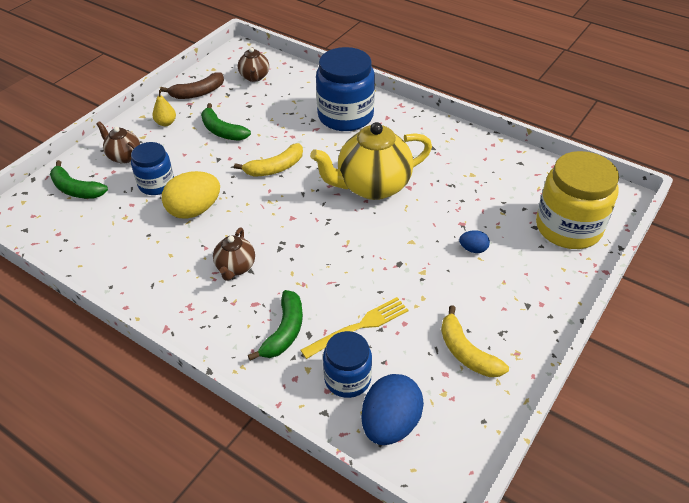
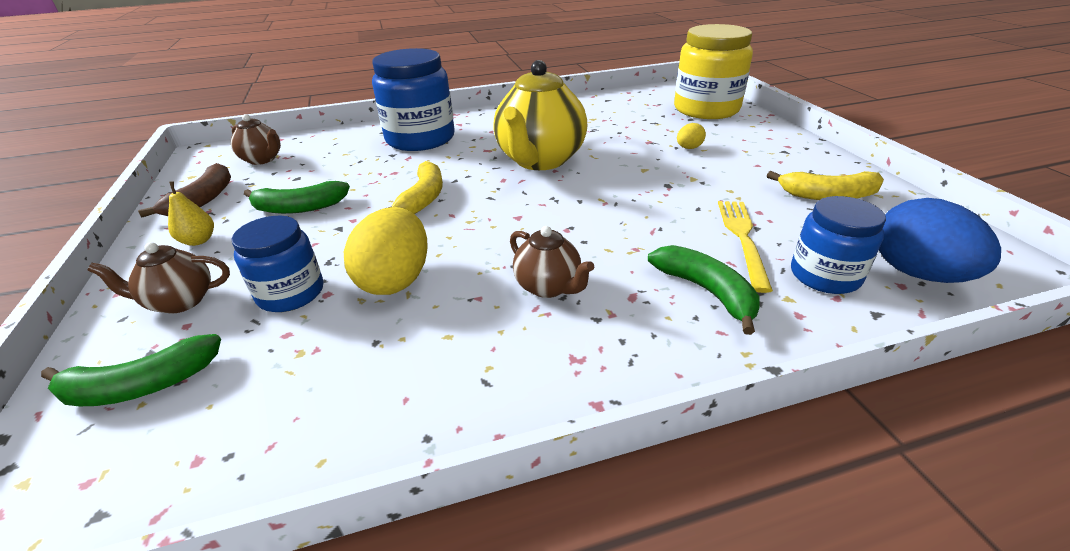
camera: 50 degrees left, 10 degrees down
blue egg [459,230,490,253] -> yellow egg [677,123,706,149]

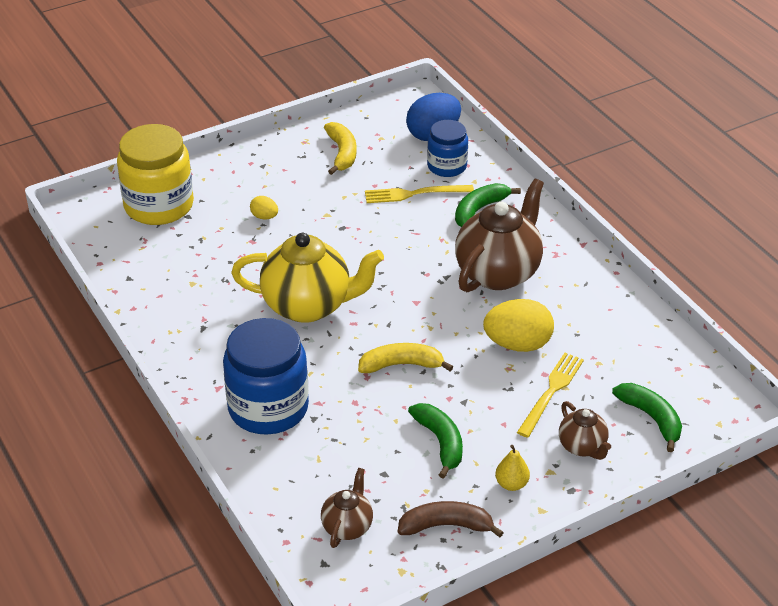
camera: 105 degrees left, 5 degrees up
blue jar [232,216,323,312] -> yellow fork [517,353,584,438]
brown teapot [510,226,594,298] -> brown teapot [455,179,544,292], size x1.98

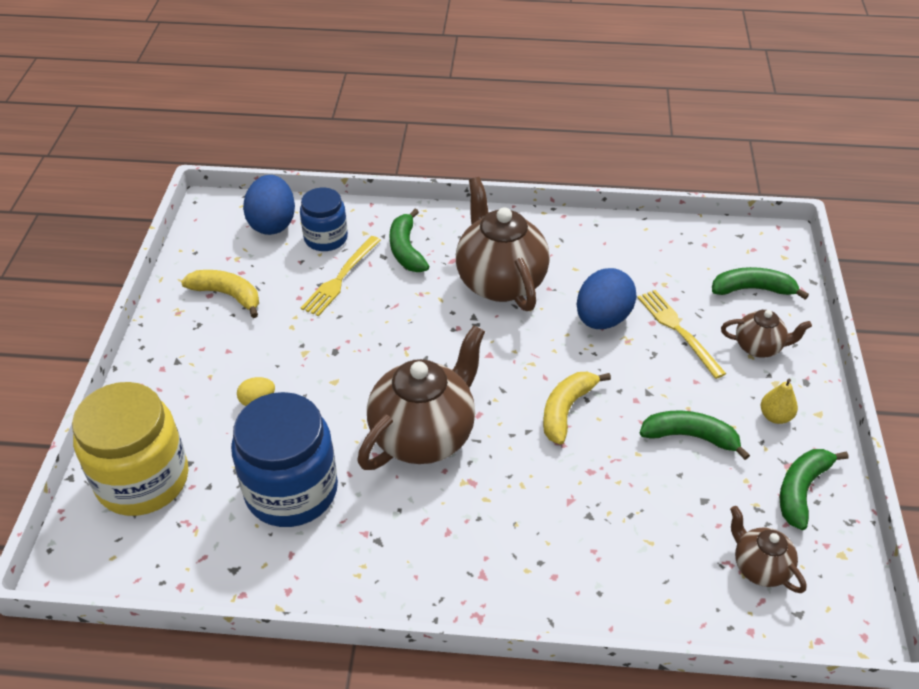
camera: 55 degrees left, 5 degrees up
blue jar [223,318,309,435] -> blue jar moved to [231,392,338,527]
yellow teapot [231,233,384,323] -> brown teapot [358,325,485,470]
brown banana [398,501,504,538] -> green banana [780,449,849,530]
yellow egg [483,299,554,352] -> blue egg [577,268,637,329]

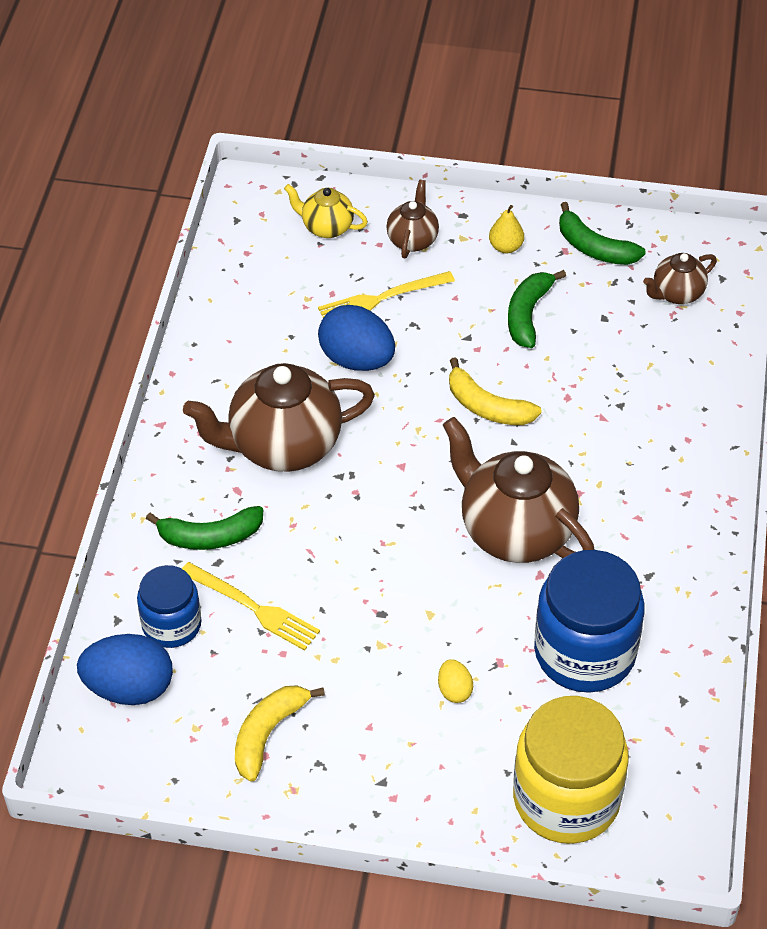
camera: 85 degrees left, 5 degrees up
green banana [712,267,809,300] -> yellow teapot [284,184,368,238]

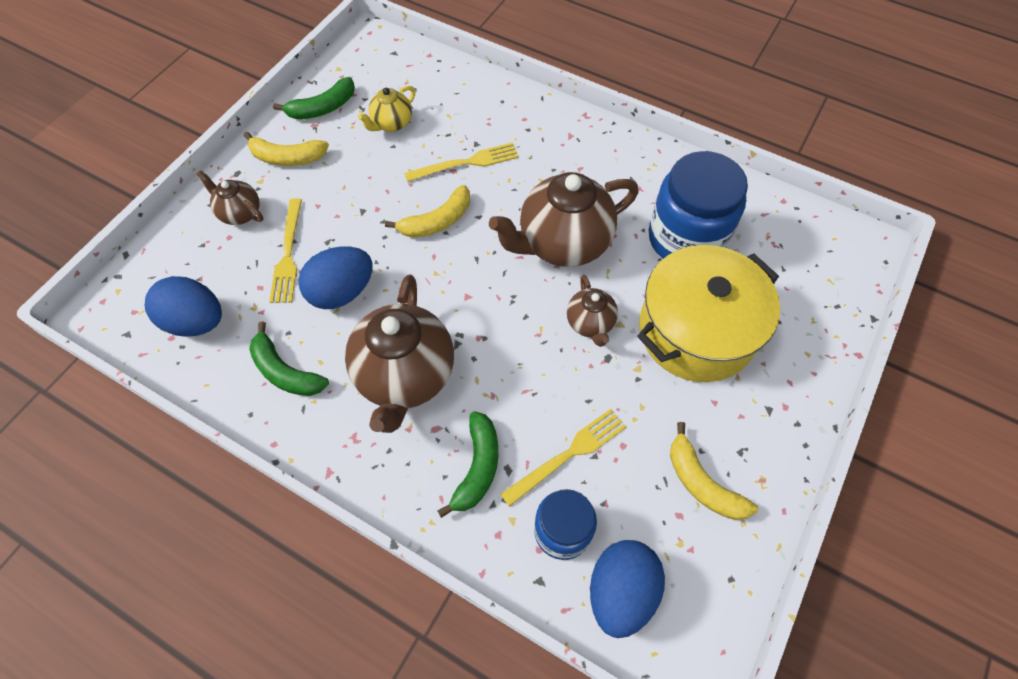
camera: 70 degrees left, 10 degrees up
yellow teapot [284,184,368,238] -> yellow teapot moved to [358,85,415,132]
yellow egg [438,659,473,703] -> yellow pot [637,245,780,382]
yellow pear [489,205,524,253] -> yellow banana [244,132,329,166]
green banana [508,270,566,348] -> green banana moved to [249,322,329,396]
yellow jar [513,696,629,844] -> none
brown teapot [643,253,717,304] -> brown teapot moved to [567,275,618,347]
none -> blue egg [144,276,222,337]
none -> yellow fork [404,142,519,182]

